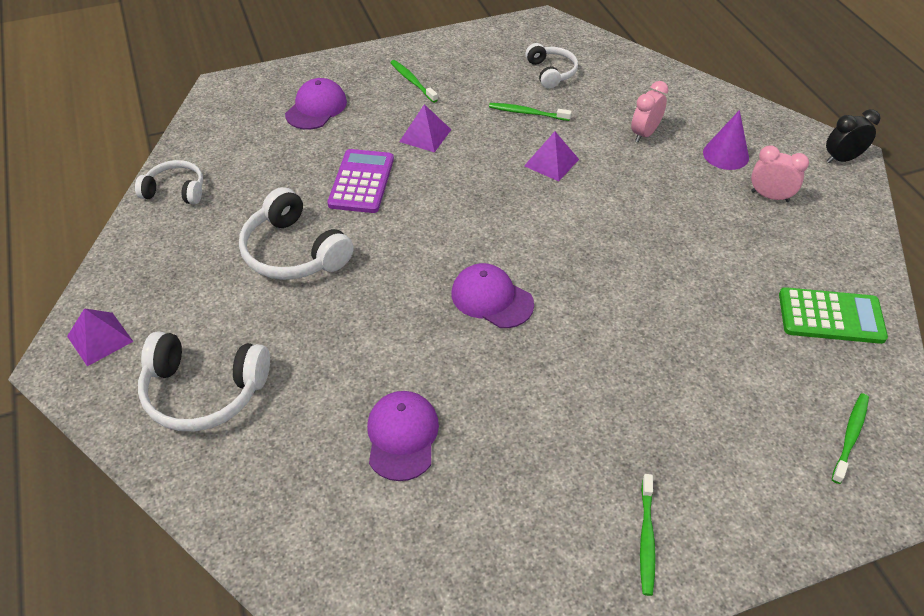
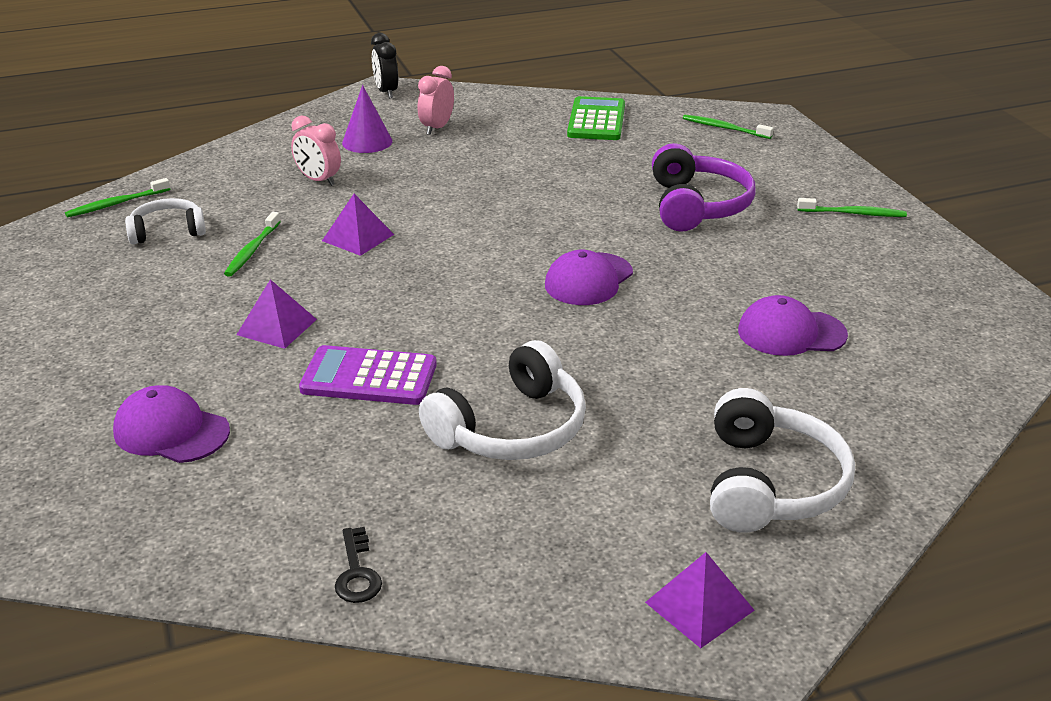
camera: 90 degrees left, 15 degrees down
white headphones [135,160,203,205] -> black key [335,527,382,603]
green toothbrush [390,60,438,103] -> green toothbrush moved to [65,178,170,217]
none -> purple headphones [652,143,756,232]

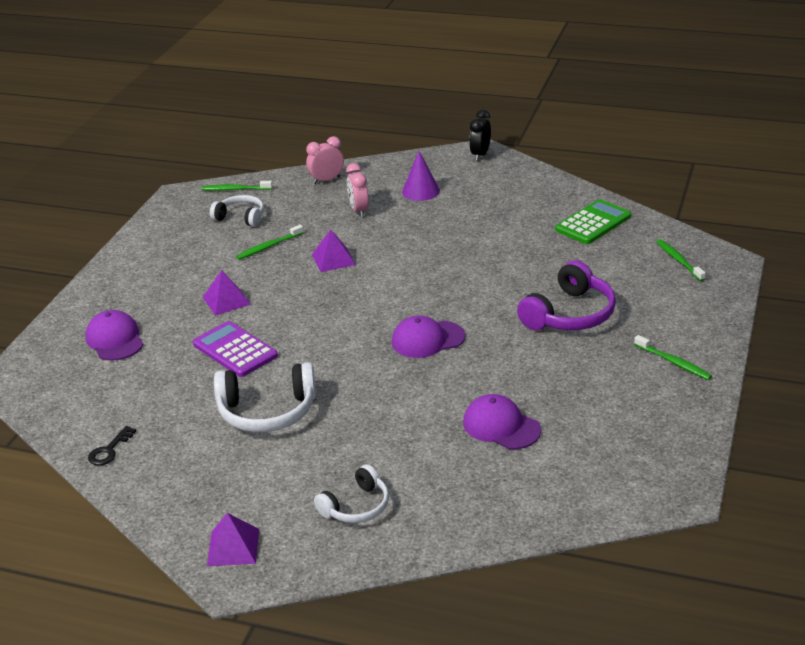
camera: 40 degrees right, 0 degrees up
pink clock [418,66,454,135] -> pink clock moved to [306,136,344,184]
white headphones [710,388,855,533] -> white headphones [314,464,389,523], size x0.62

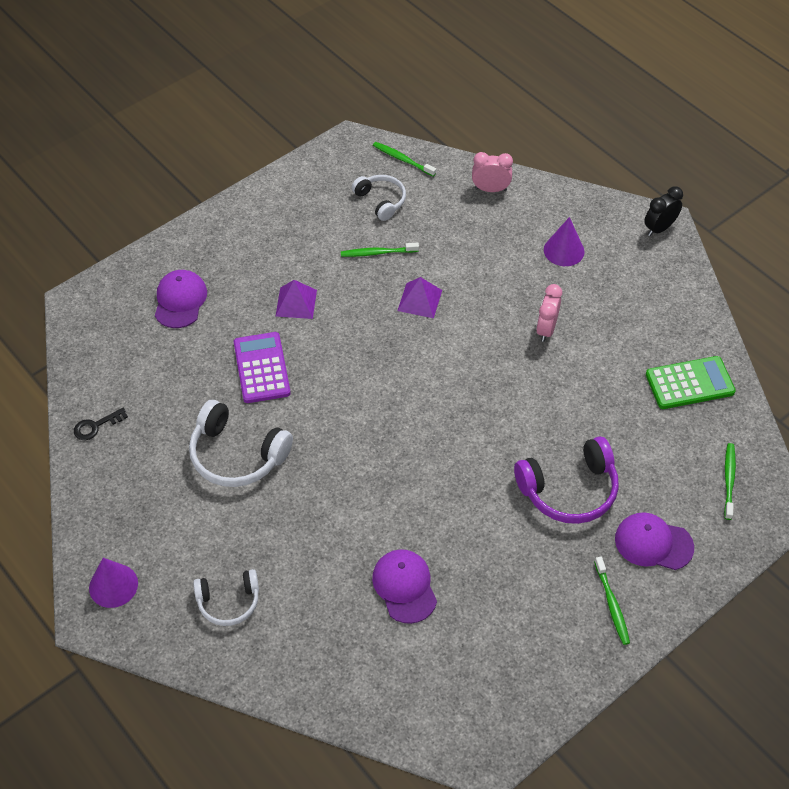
camera: 30 degrees right, 20 degrees up
purple pyramid [207,513,259,566] -> purple cone [89,558,138,608]
pink clock [346,163,369,217] -> pink clock moved to [536,284,562,342]
purple cap [392,316,465,358] -> purple cap moved to [615,512,694,570]

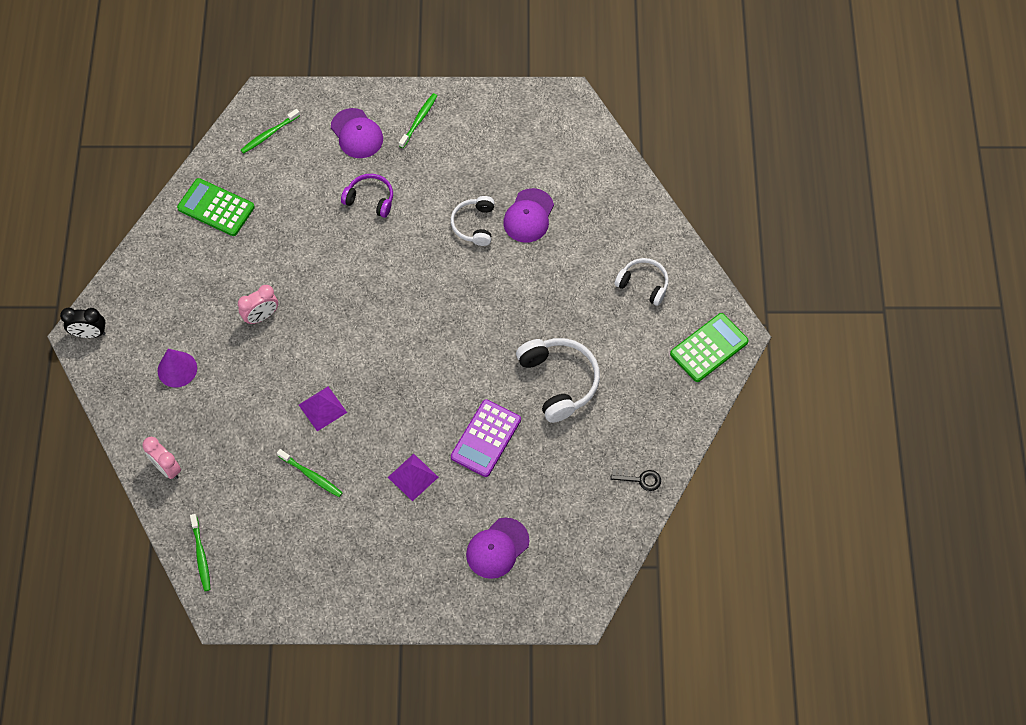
camera: 140 degrees left, 10 degrees up
purple cone [89,558,138,608] -> green calculator [670,313,749,382]
white headphones [352,175,406,221] -> white headphones moved to [451,196,495,246]
purple headphones [514,437,619,524] -> purple headphones [341,174,393,218], size x0.62

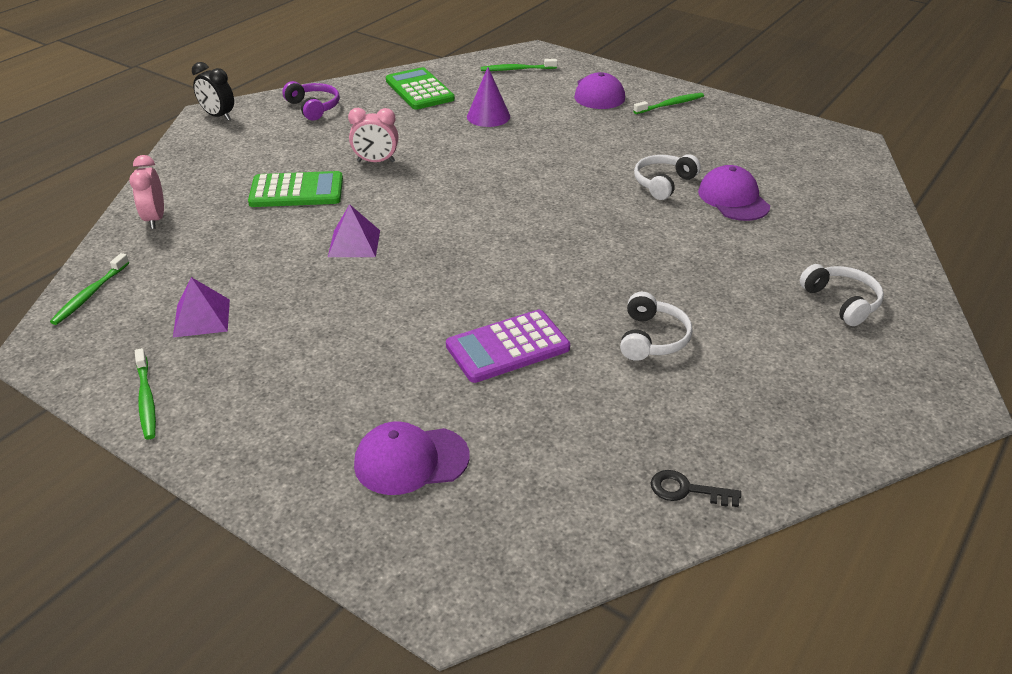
camera: 35 degrees right, 25 degrees down
purple cone [157,349,197,387] -> purple cone moved to [467,67,510,127]
green toothbrush [277,449,343,497] -> green toothbrush moved to [135,348,156,439]
purple headphones [341,174,393,218] -> purple headphones moved to [282,81,340,121]
purple pyramid [388,454,438,501] -> purple pyramid moved to [173,277,230,337]
purple cap [503,188,554,243] -> purple cap turned 105 degrees clockwise [698,165,770,221]
white headphones [516,338,600,423] -> white headphones [620,292,693,361], size x0.62
black key [611,469,661,491] -> black key turned 150 degrees clockwise [651,470,741,507]
green calculator [670,313,749,382] -> green calculator moved to [248,171,343,207]

